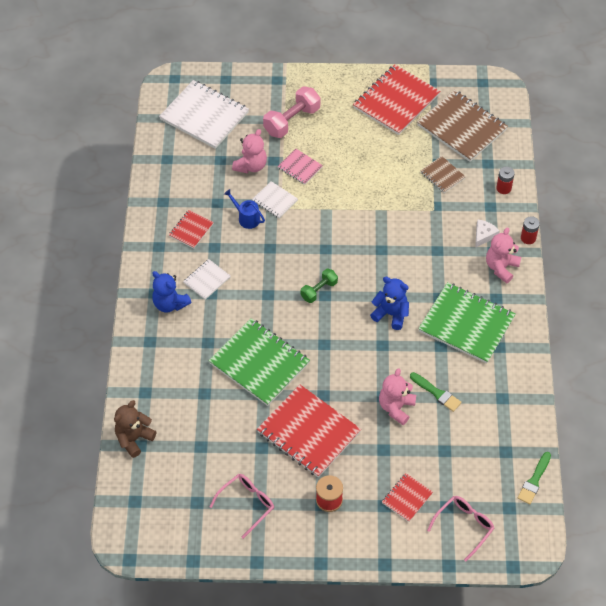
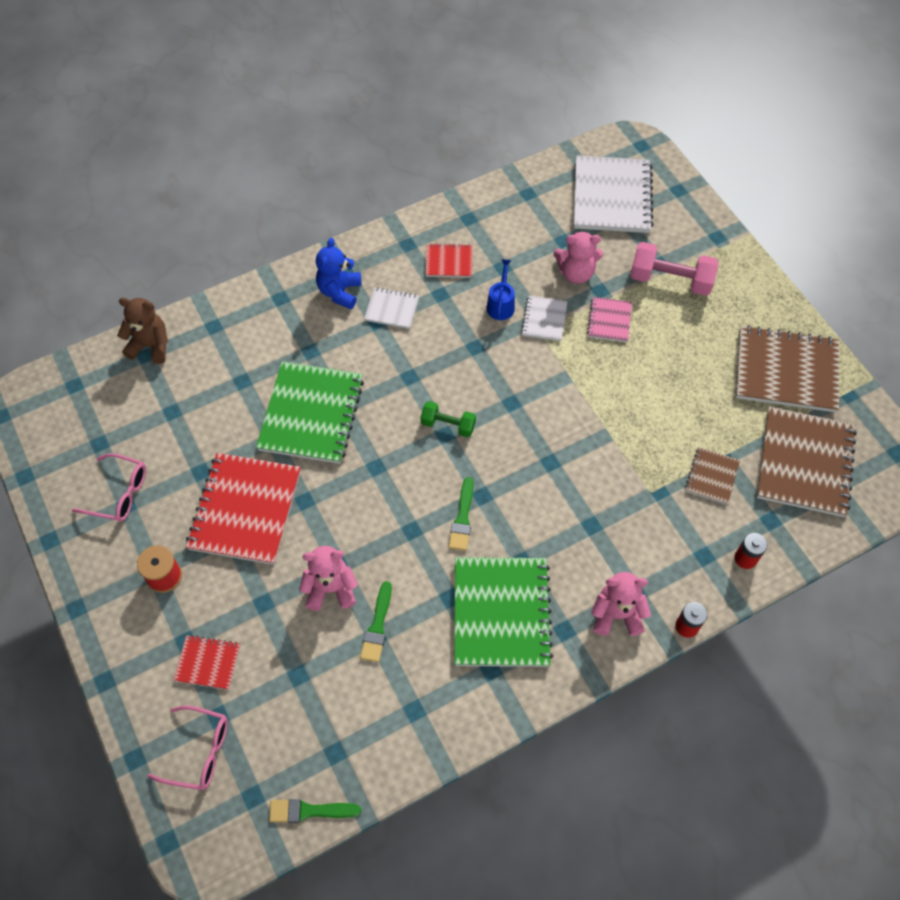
camera: 60 degrees right, 5 degrees up
red notebook [353,64,440,135] -> brown notebook [736,325,839,412]
blue teddy bear [370,277,409,330] -> green brush [448,477,474,551]
white cheese [475,220,500,248] -> none

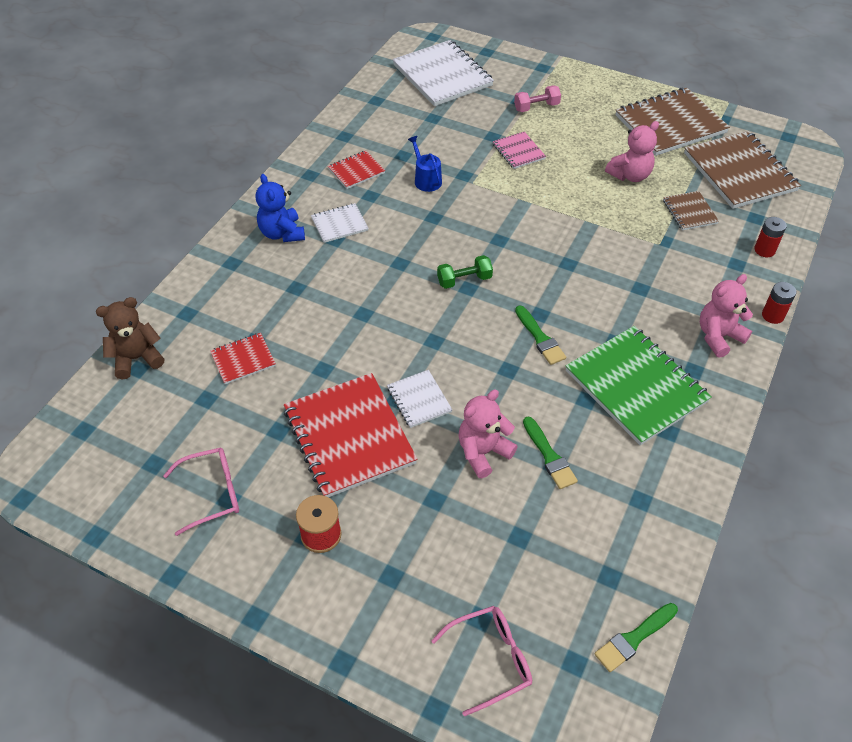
camera: 35 degrees left, 10 degrees down
red notebook [174,635,241,690] -> red notebook moved to [210,333,276,384]
green notebook [256,361,364,464] -> none
white notebook [521,296,567,341] -> white notebook moved to [387,370,452,428]
pink teddy bear [554,231,603,284] -> pink teddy bear moved to [605,121,659,182]
pink dumbbell [630,242,718,296] -> pink dumbbell [514,85,561,112], size x0.60

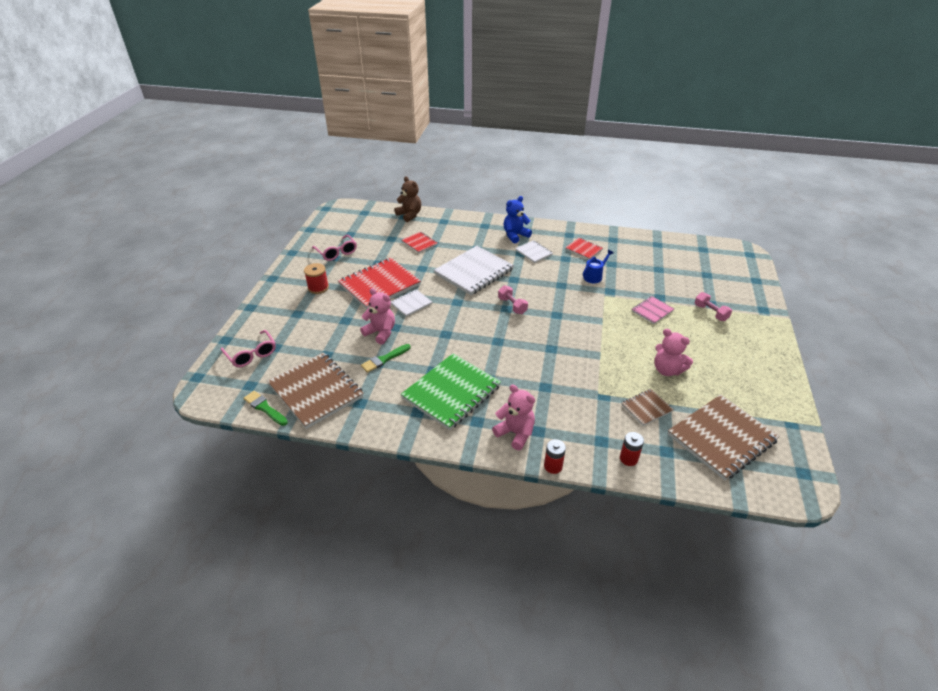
camera: 75 degrees right, 10 degrees down
white notebook [393,40,494,106] -> white notebook moved to [434,246,514,295]
green dumbbell [437,255,493,289] -> pink dumbbell [498,285,528,314]
green brush [515,305,566,365] -> none
brown notebook [616,88,730,156] -> brown notebook moved to [267,352,364,429]

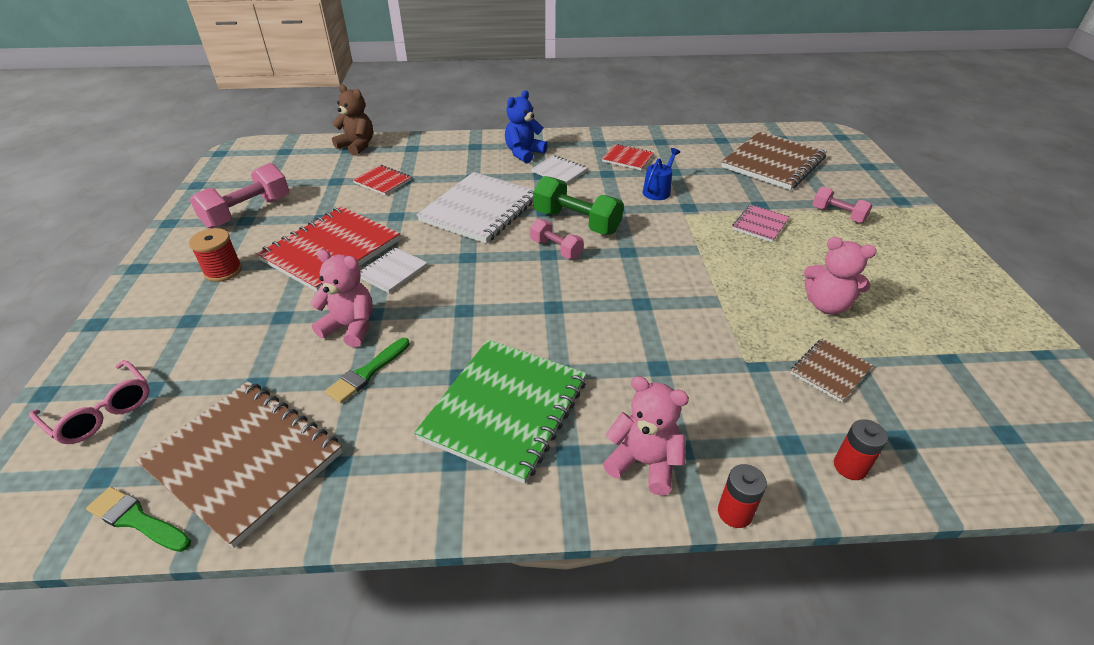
camera: 15 degrees left, 0 degrees up
pink glasses [312,235,357,261] -> pink dumbbell [190,163,289,229]
brown notebook [668,394,780,480] -> brown notebook moved to [721,131,827,190]
none -> green dumbbell [533,176,624,235]

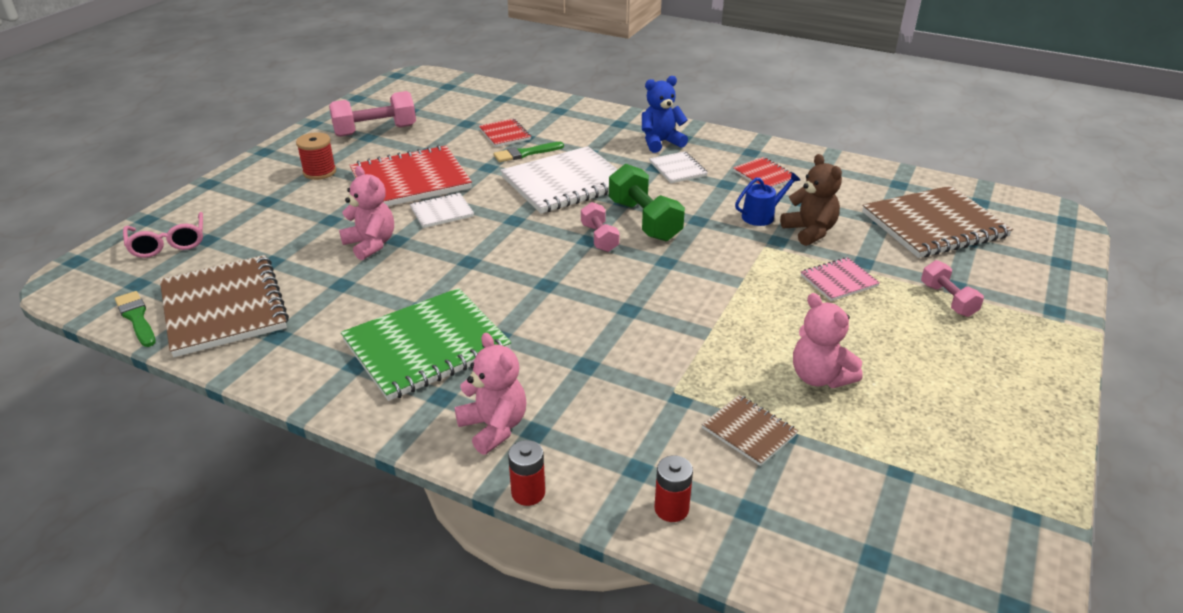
camera: 30 degrees right, 5 degrees down
green brush [325,338,410,403] -> green brush moved to [493,142,564,162]
brown teddy bear [332,85,373,156] -> brown teddy bear moved to [780,154,842,246]
brown notebook [790,338,873,403] -> brown notebook turned 60 degrees clockwise [702,395,798,466]

